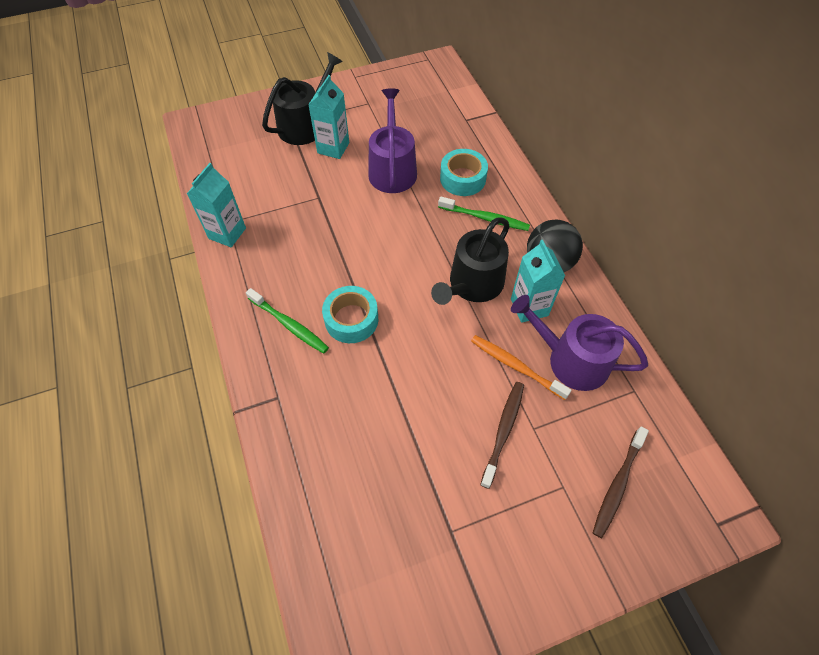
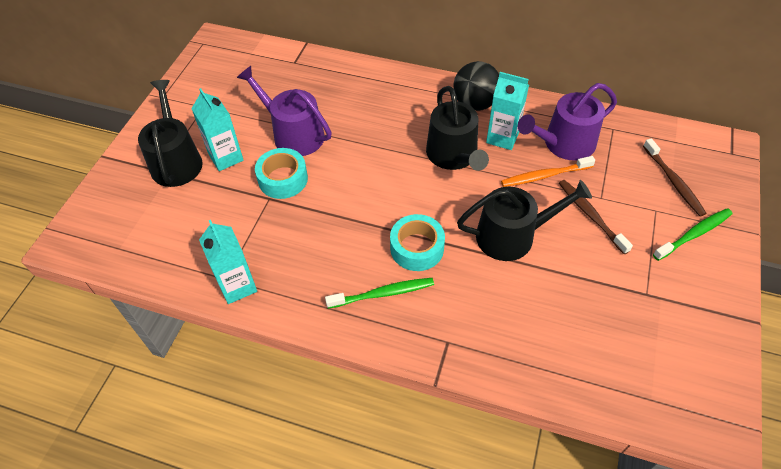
camera: 50 degrees left, 5 degrees down
green toothbrush [438,196,530,231] -> green toothbrush moved to [653,208,733,261]
turquoise tape [440,149,488,196] -> turquoise tape moved to [255,148,308,199]
none -> black watering can [457,180,592,261]

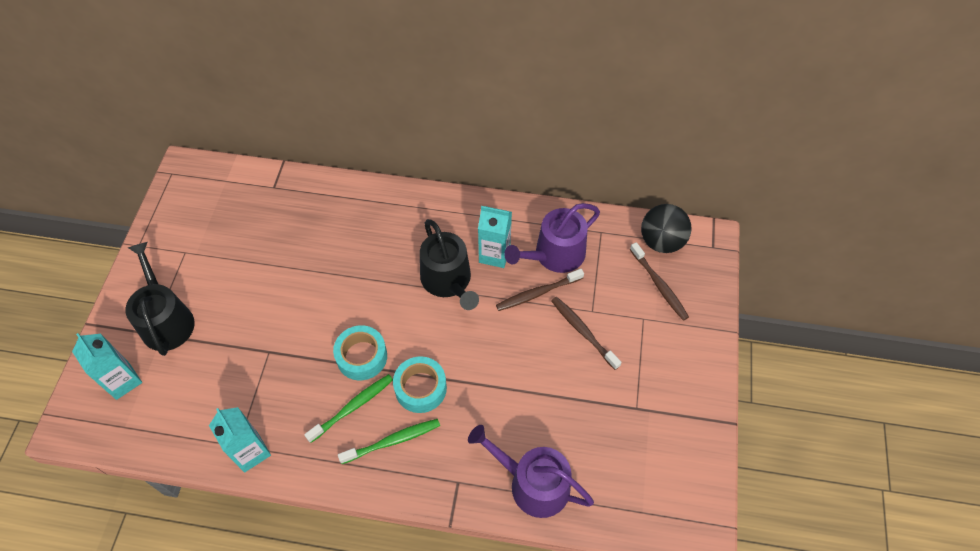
camera: 10 degrees left, 5 degrees up
turquoise carton [191,88,244,171] -> turquoise carton moved to [72,333,142,400]
purple watering can [237,66,332,156] -> purple watering can moved to [468,425,594,518]
turquoise tape [255,148,308,199] -> turquoise tape moved to [333,325,387,380]
black ball [453,61,499,111] -> black ball moved to [641,204,692,253]
black watering can [457,180,592,261] -> none
orange toothbrush [501,156,595,187] -> brown toothbrush [496,269,584,311]
green toothbrush [653,208,733,261] -> green toothbrush moved to [304,374,393,443]

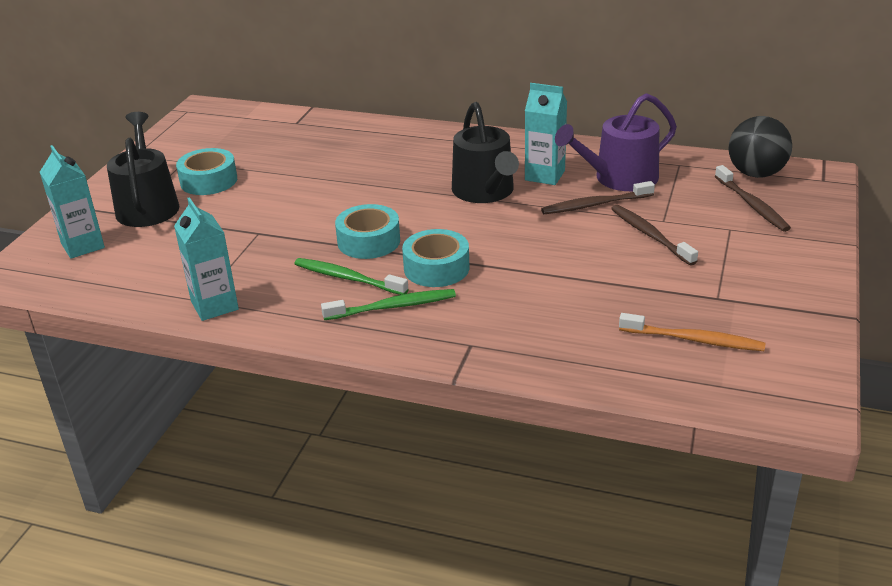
camera: 10 degrees right, 25 degrees down
green toothbrush [304,374,393,443] -> green toothbrush turned 120 degrees counterclockwise [294,258,409,295]
purple watering can [468,425,594,518] -> none
none -> turquoise tape [176,148,237,195]
none -> orange toothbrush [619,313,766,351]

